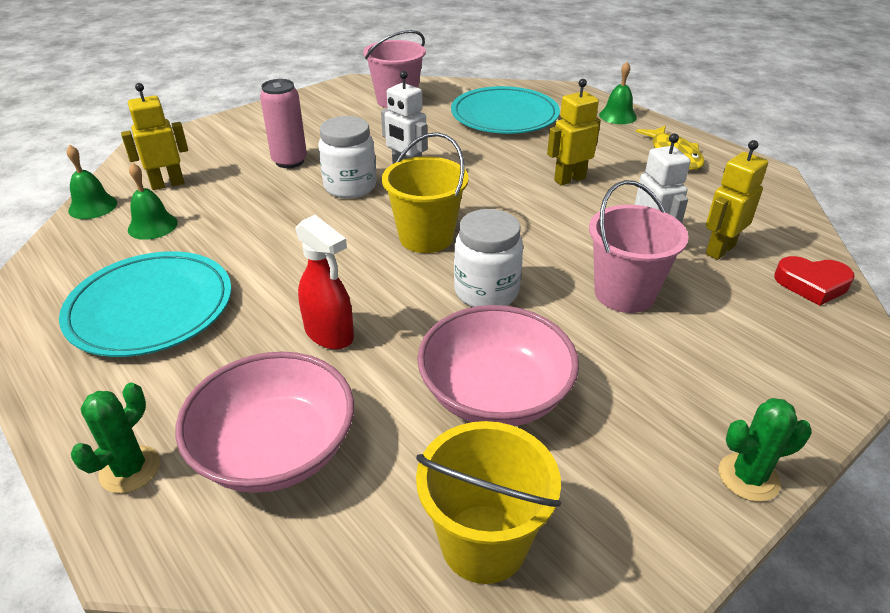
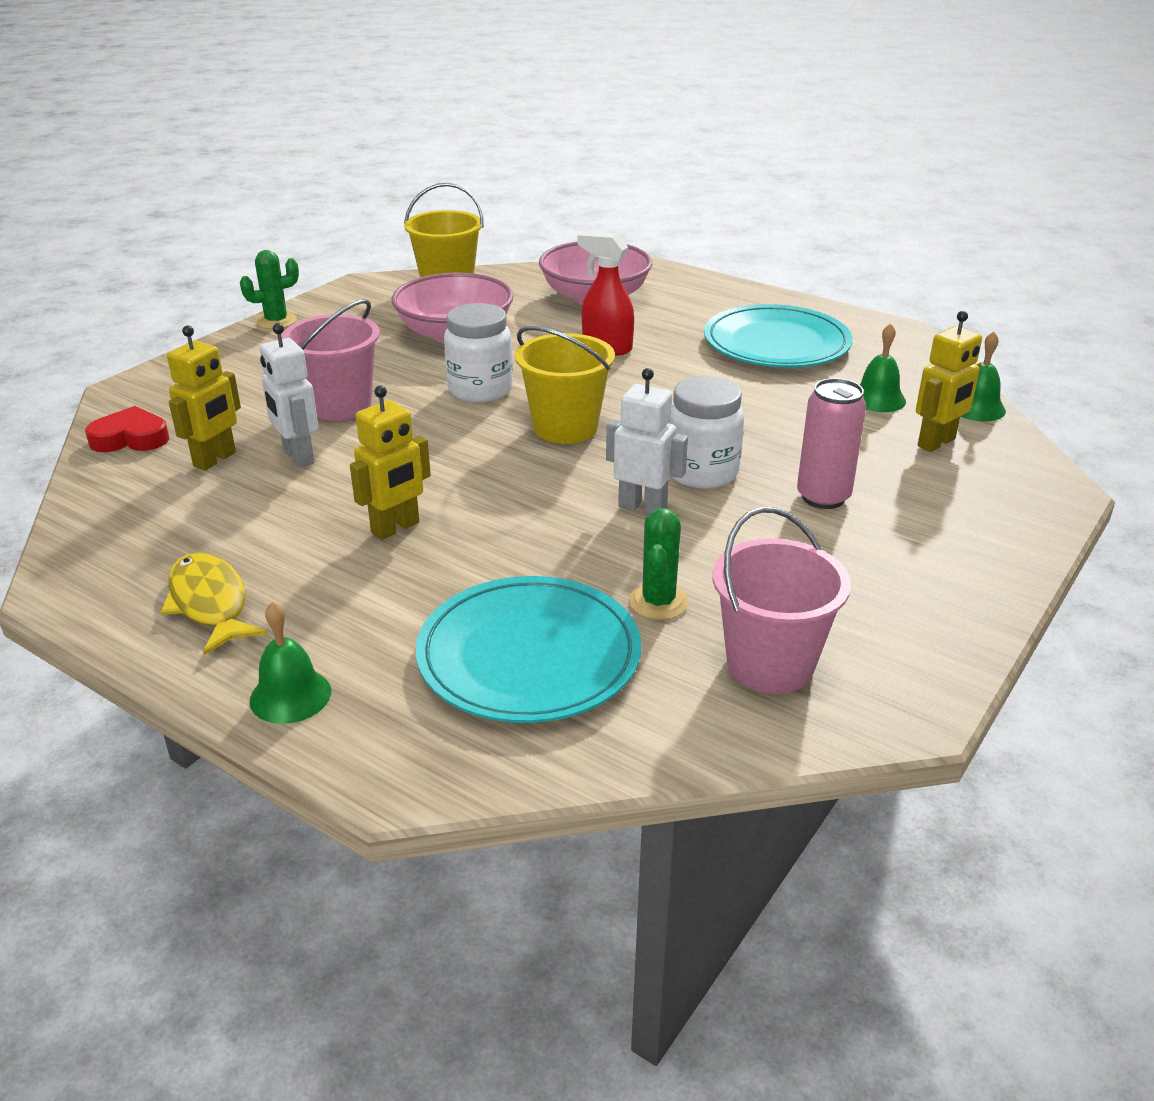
camera: 165 degrees right, 5 degrees down
green cactus [71,383,160,493] -> green cactus moved to [629,508,688,620]

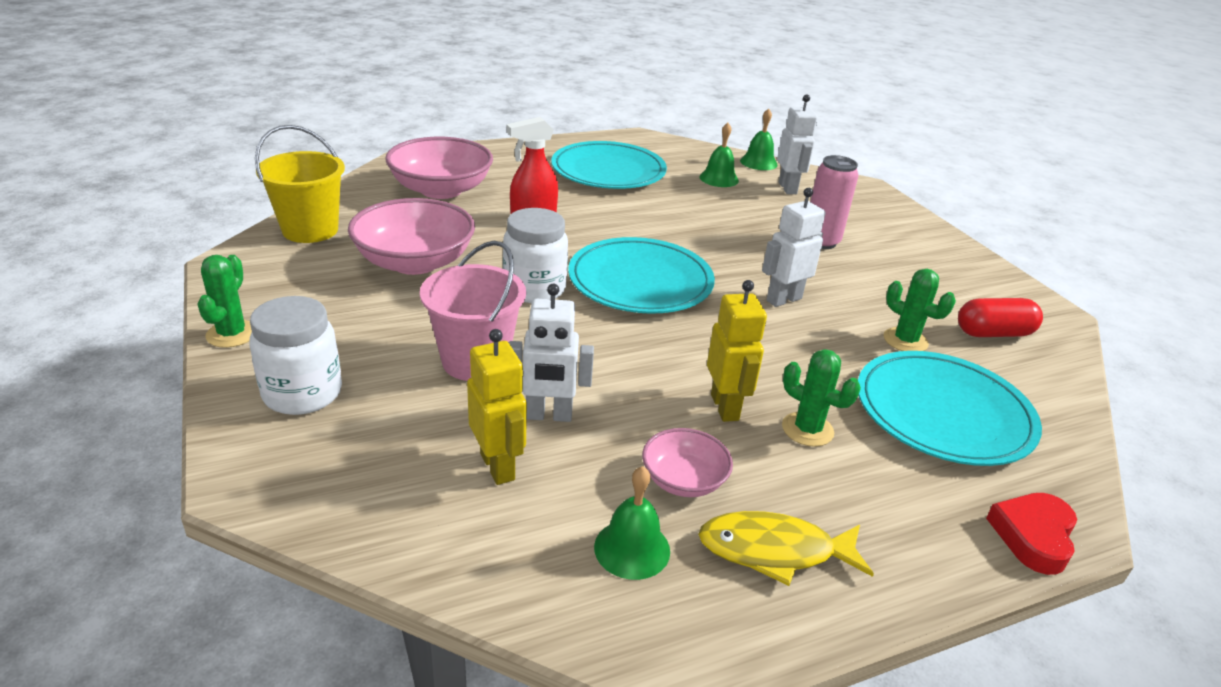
camera: 60 degrees left, 0 degrees up
red heart [85,406,169,452] -> red heart moved to [986,493,1077,575]
green bell [249,601,331,724] -> green bell moved to [594,466,670,580]
yellow bucket [515,326,615,444] -> turquoise plate [568,237,715,314]
white jar [669,376,744,489] -> white jar moved to [249,296,342,415]
pink bucket [712,507,851,694] -> red capsule [958,298,1043,337]
yellow robot [916,311,982,452] -> white robot [777,94,818,194]
none -> pink bowl [642,428,733,497]
none -> green cactus [782,349,861,447]

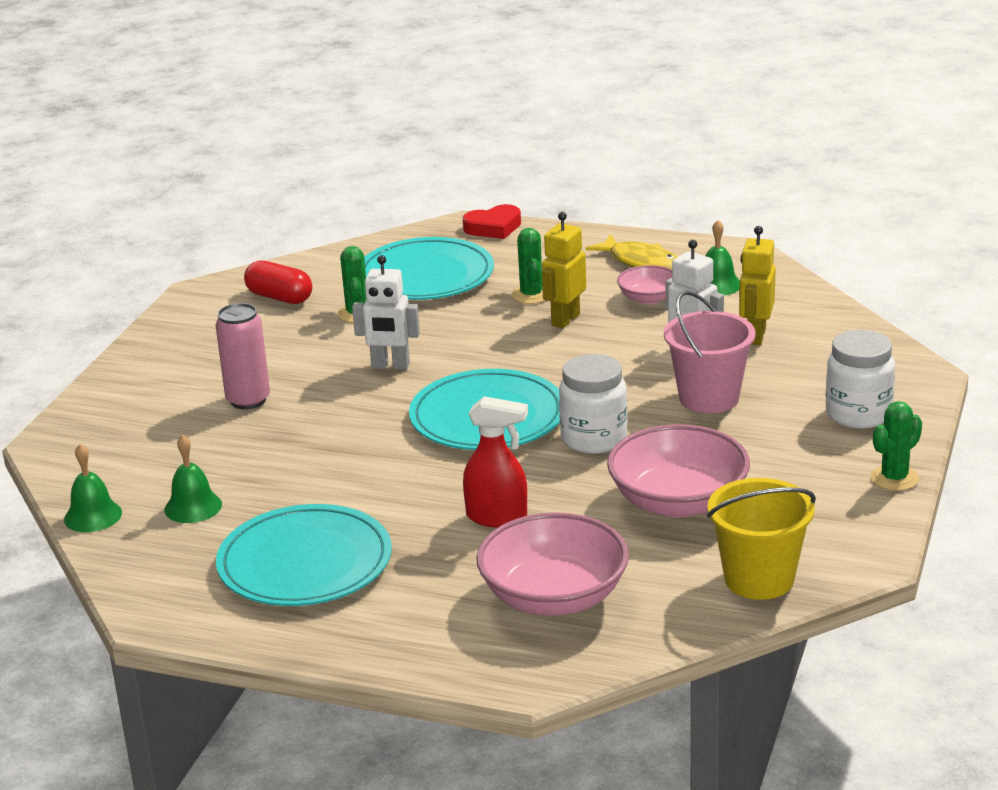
camera: 135 degrees left, 5 degrees down
white robot [777,94,818,194] -> none

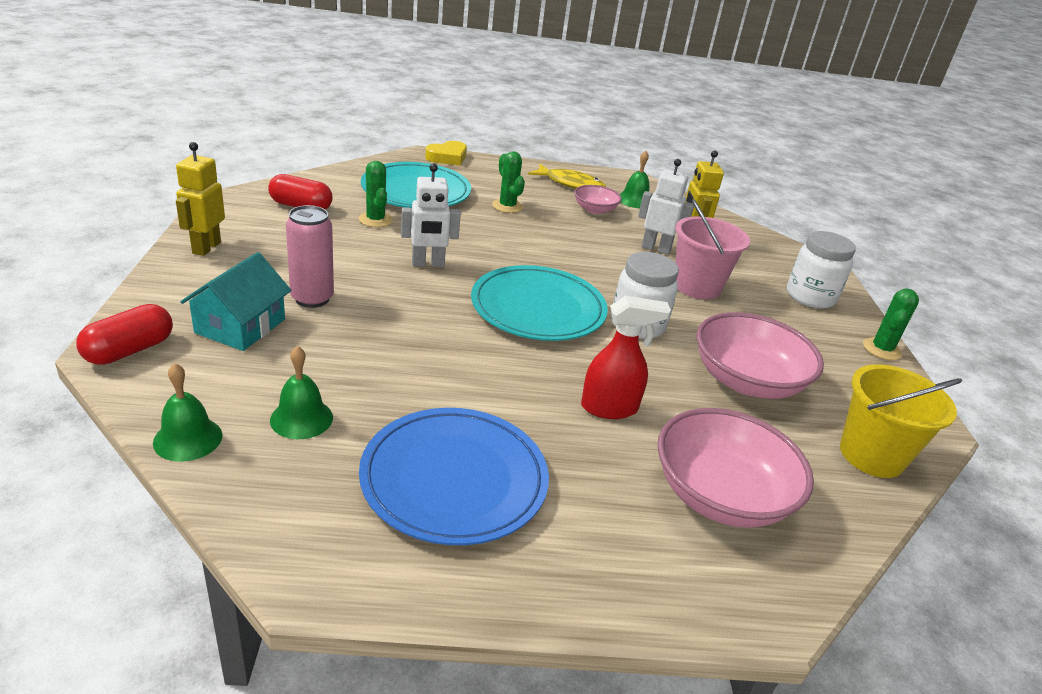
camera: 25 degrees left, 5 degrees up
turquoise plate [216,504,392,606] -> blue plate [359,408,549,545]
red heart [463,204,521,239] -> yellow heart [425,141,467,166]
yellow robot [542,212,586,328] -> yellow robot moved to [176,142,225,256]
none -> red capsule [76,304,173,365]
none -> turquoise house [180,252,292,351]

